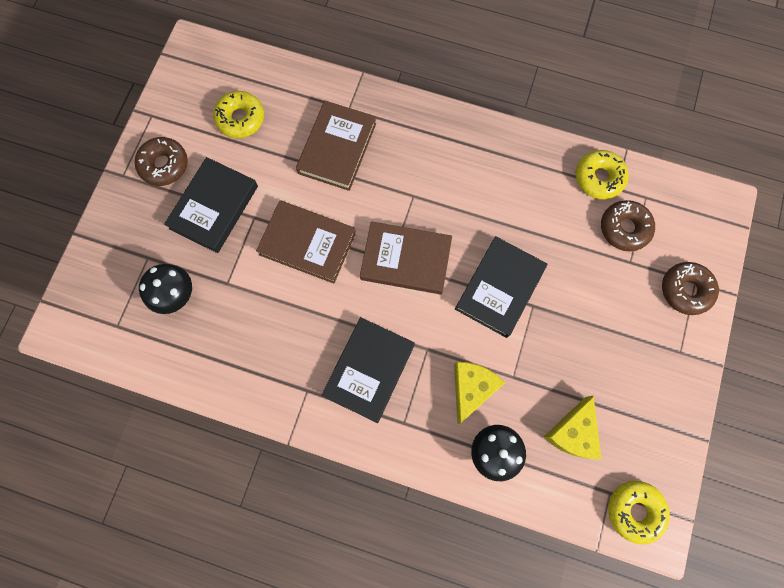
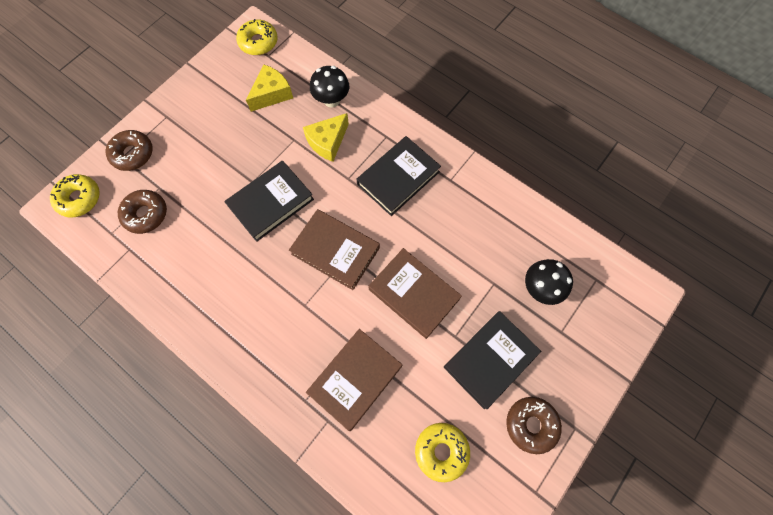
camera: 160 degrees left, 5 degrees down
yellow donut [576,150,629,199] -> yellow donut moved to [50,174,100,218]

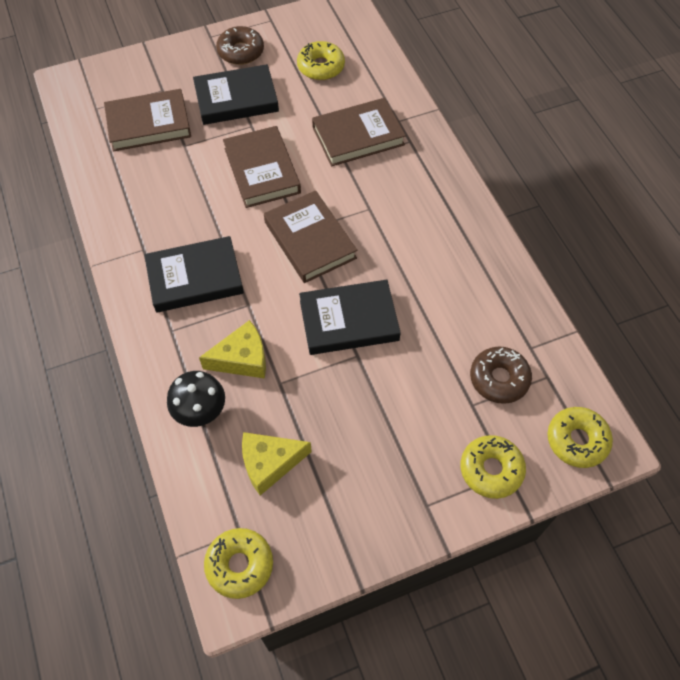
camera: 150 degrees left, 10 degrees down
brown donut [106,130,153,171] -> yellow donut [461,435,526,499]
black mushroom [525,259,573,305] -> brown book [104,89,191,151]

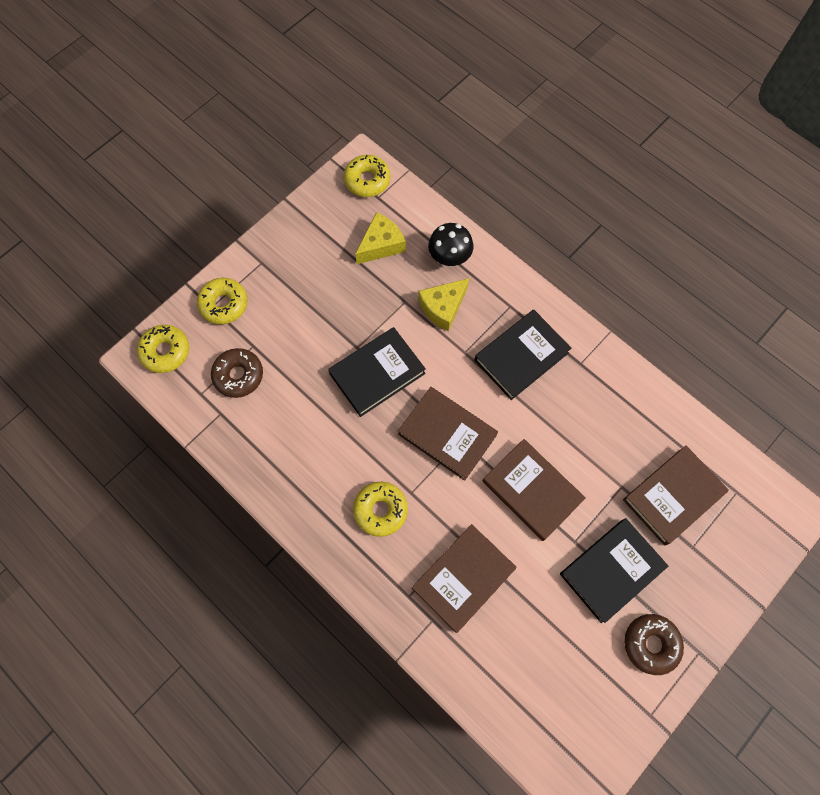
camera: 155 degrees right, 10 degrees up
yellow donut [297,41,345,80] -> yellow donut moved to [353,482,408,537]

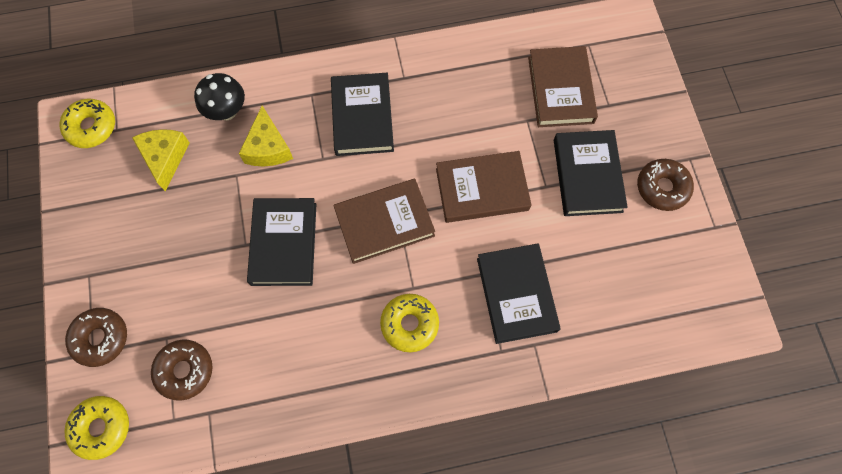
camera: 55 degrees left, 0 degrees up
yellow donut [197,278,247,324] -> brown donut [65,308,127,367]
brown book [412,524,516,633] -> black book [477,244,561,344]

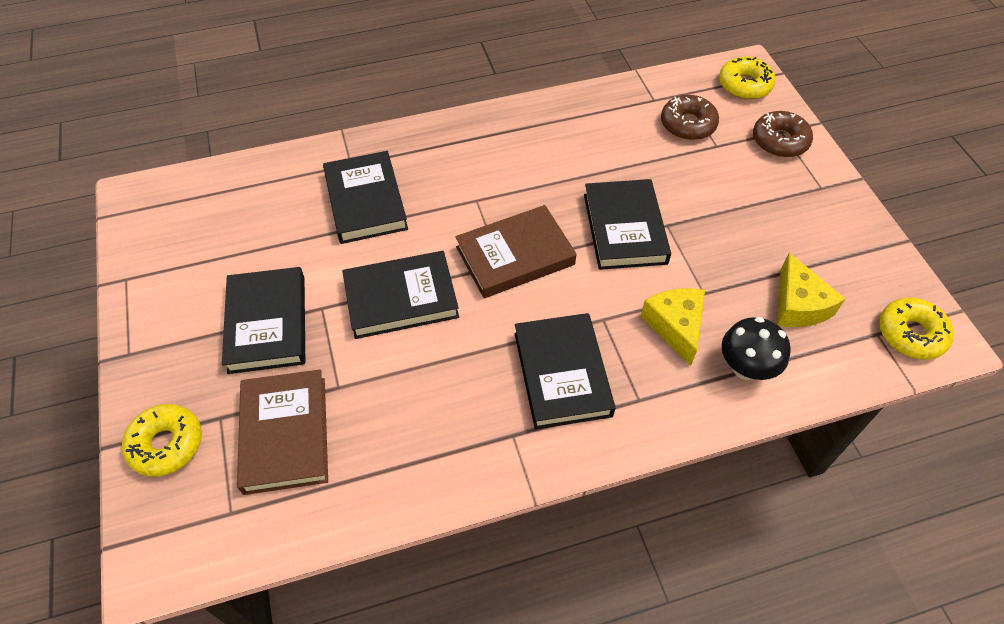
camera: 175 degrees right, 15 degrees down
yellow donut [380,294,439,352] -> yellow donut moved to [122,404,202,477]
brown book [436,151,531,223] -> black book [342,251,459,339]
brown donut [637,159,694,211] -> none

